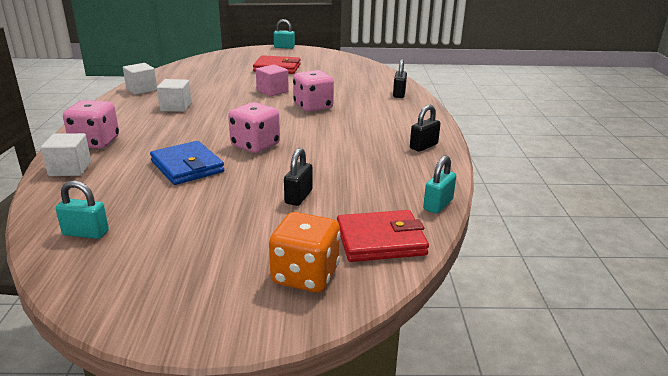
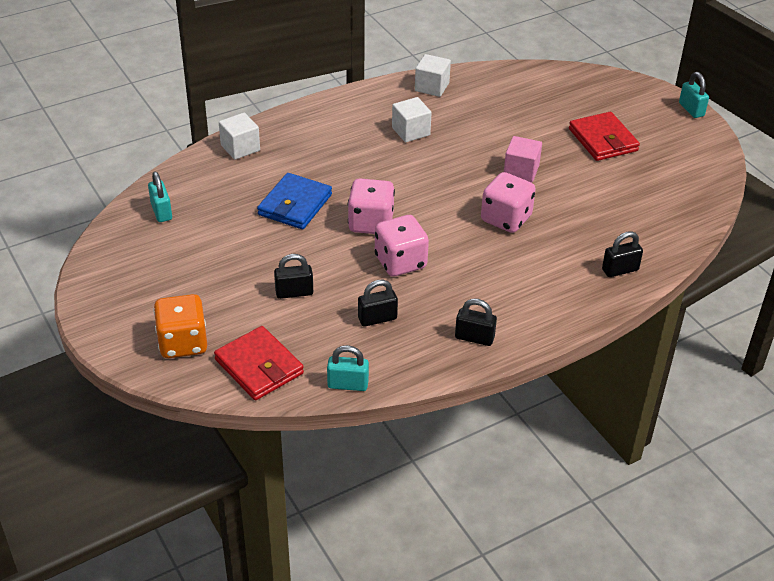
camera: 60 degrees right, 15 degrees up
pink dice [63,100,119,149] -> pink dice moved to [375,215,429,277]
none -> black padlock [358,280,398,327]

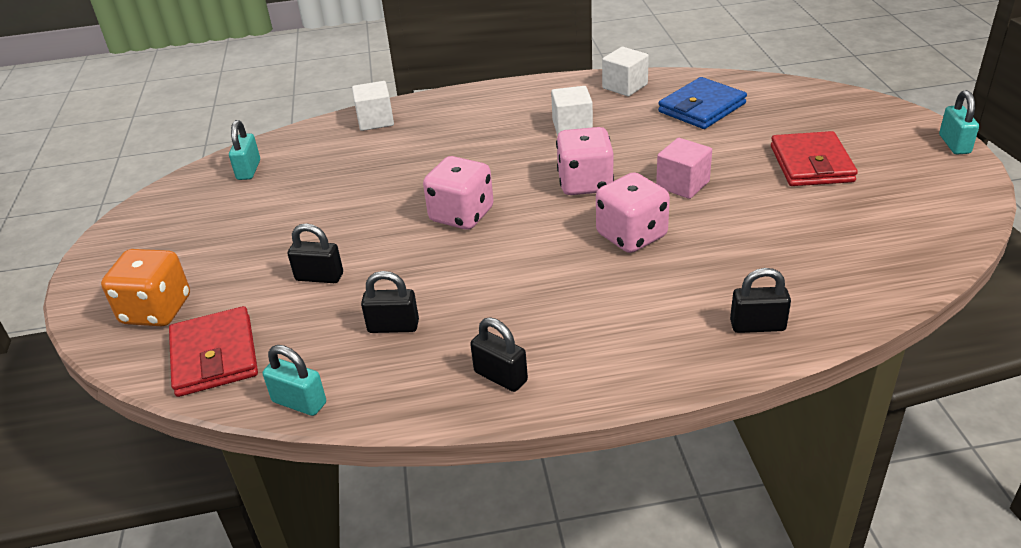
camera: 25 degrees right, 5 degrees down
blue wallet [257,173,332,229] -> blue wallet moved to [658,77,747,129]
pink dice [375,215,429,277] -> pink dice moved to [556,127,614,195]

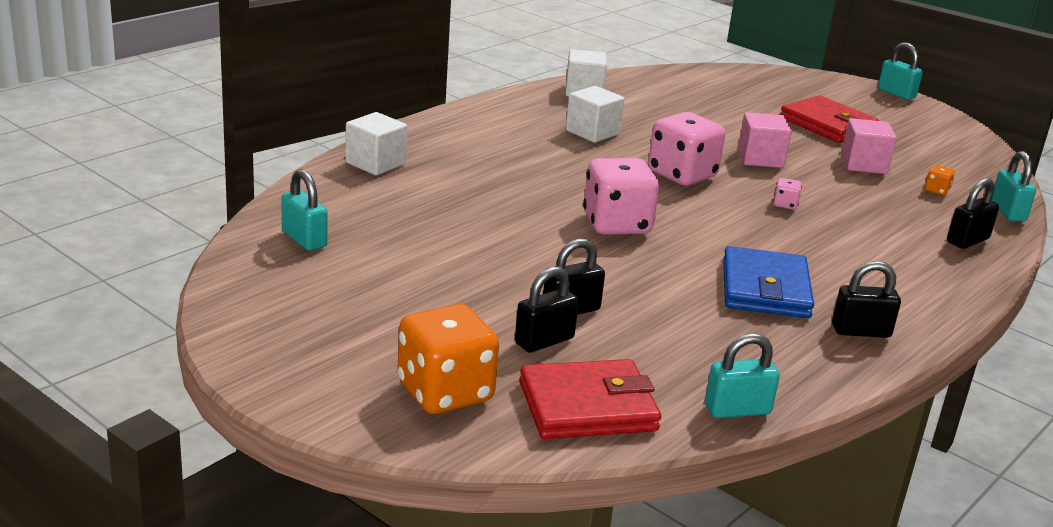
camera: 45 degrees left, 10 degrees down
red wallet [169,306,258,397] -> red wallet turned 45 degrees counterclockwise [519,359,661,439]
black padlock [361,271,419,333] -> black padlock moved to [515,266,579,353]
pink dice [596,172,670,253] -> pink dice [773,178,802,209], size x0.42
blue wallet [658,77,747,129] -> blue wallet moved to [723,246,814,318]
none -> pink cube [841,118,897,174]
none -> orange dice [924,165,955,195]
none -> turquoise padlock [992,151,1036,222]

